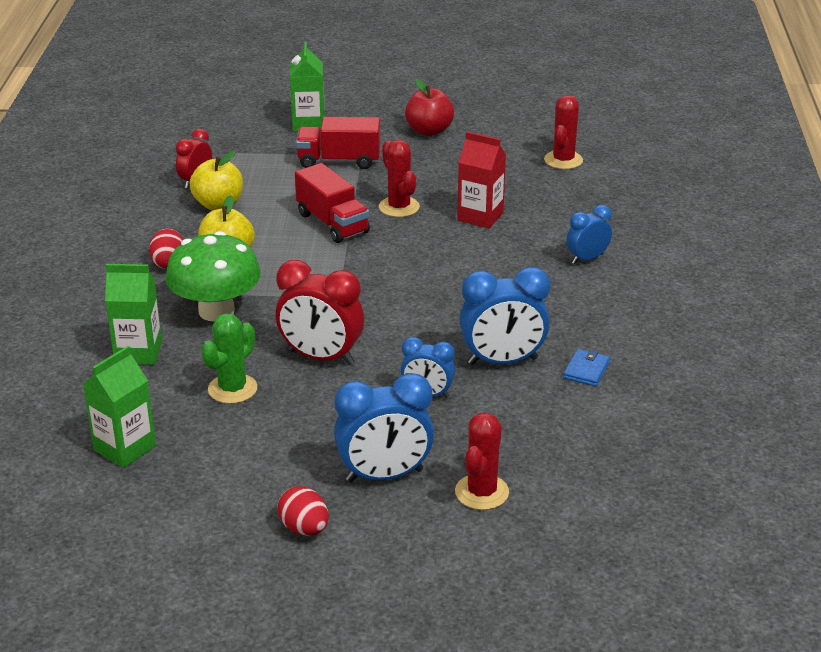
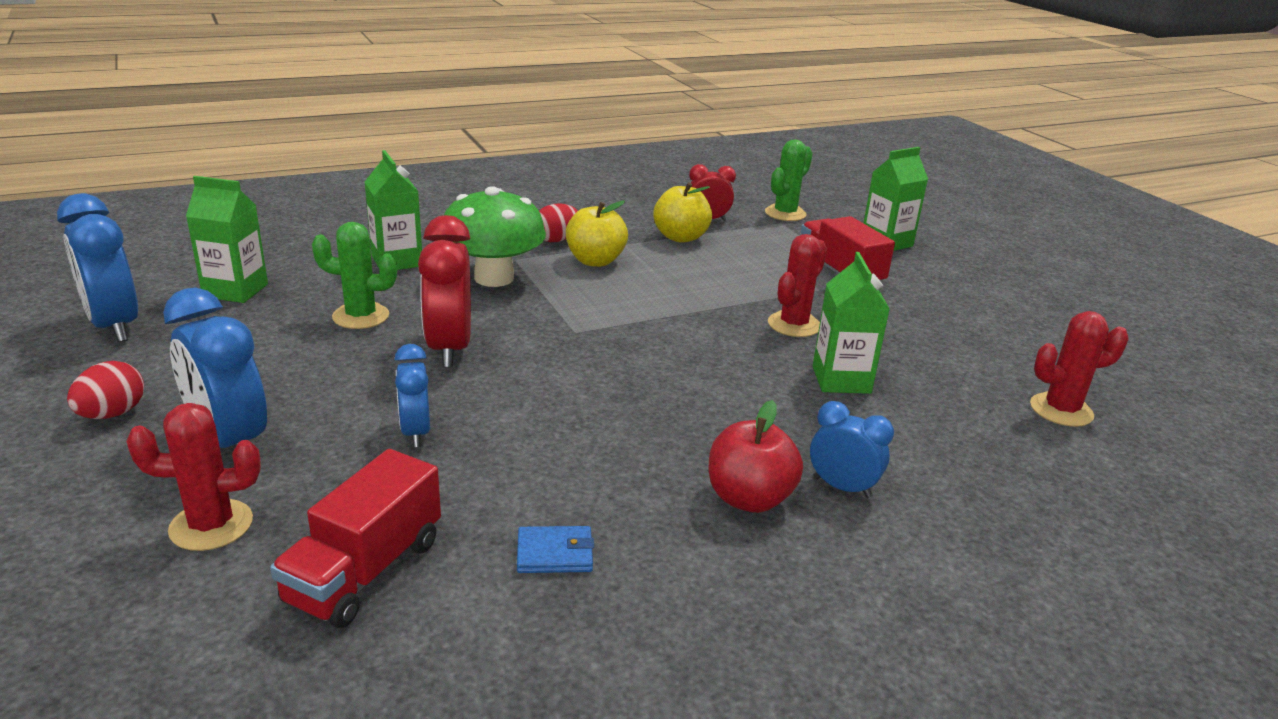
camera: 60 degrees right, 5 degrees down
red truck [295,163,370,243] -> red truck moved to [270,449,441,628]
red apple [405,79,454,136] -> red apple moved to [709,400,803,513]
red carton [457,132,506,229] -> green carton [813,252,890,394]
blue clock [460,267,550,365] -> blue clock moved to [57,193,138,342]
none -> green cactus [765,139,813,221]

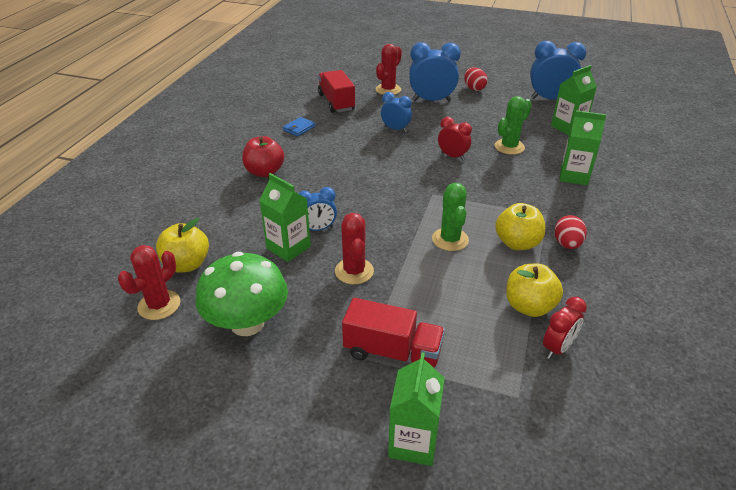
camera: 135 degrees right, 10 degrees up
red clock [418,215,471,367] -> red clock [438,117,472,161], size x0.59
green mushroom [444,186,546,287] -> green mushroom moved to [196,252,288,336]
green cactus [765,139,813,221] -> green cactus moved to [432,183,469,251]
blue clock [810,401,894,498] -> blue clock moved to [298,187,337,231]
none -> yellow apple [156,218,209,273]

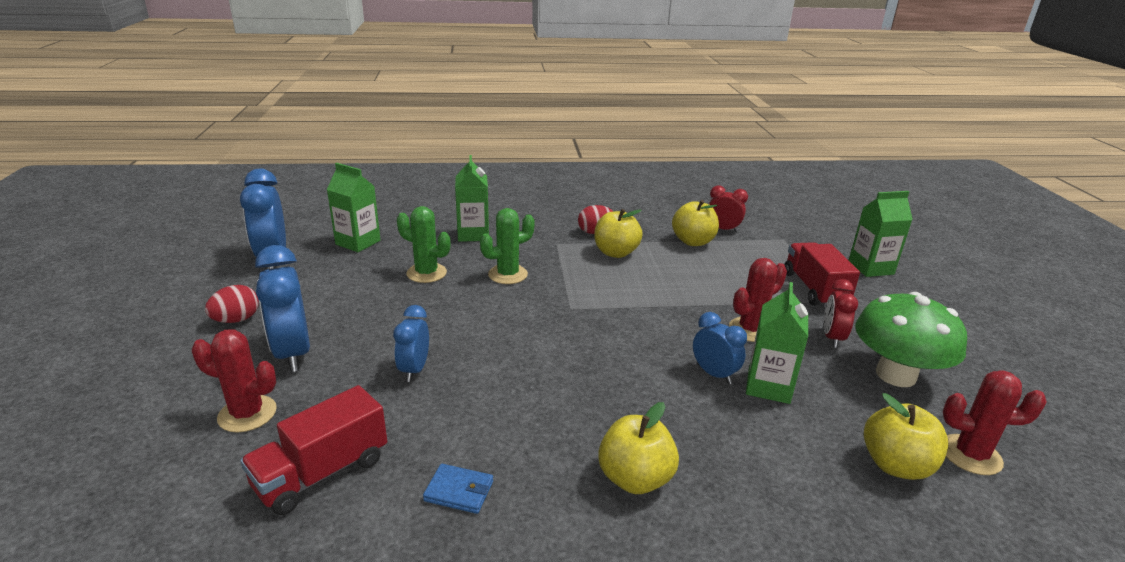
camera: 115 degrees left, 10 degrees down
red apple [242,136,284,177] -> yellow apple [598,402,679,494]
green cactus [432,183,469,251] -> green cactus moved to [480,208,535,284]
red clock [438,117,472,161] -> red clock moved to [824,279,858,348]

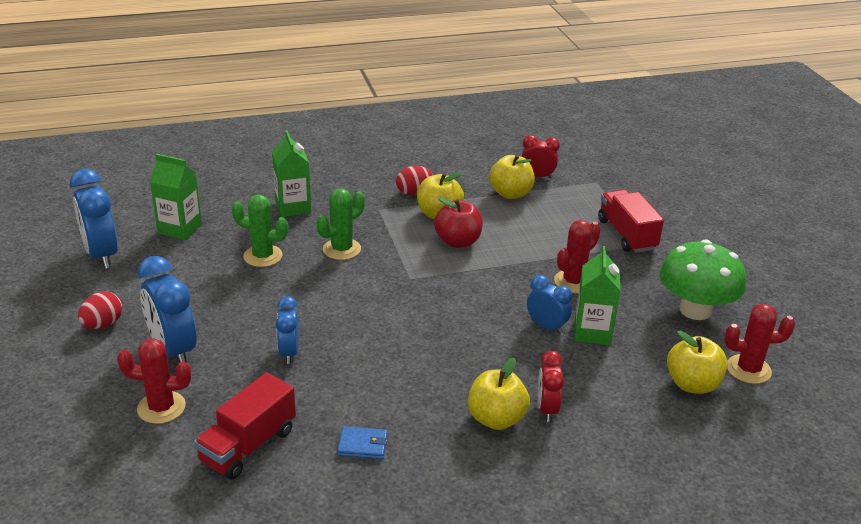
camera: 10 degrees left, 5 degrees up
red clock [824,279,858,348] -> red clock moved to [538,351,564,422]
green carton [849,191,913,277] -> none
none -> red apple [434,197,483,248]

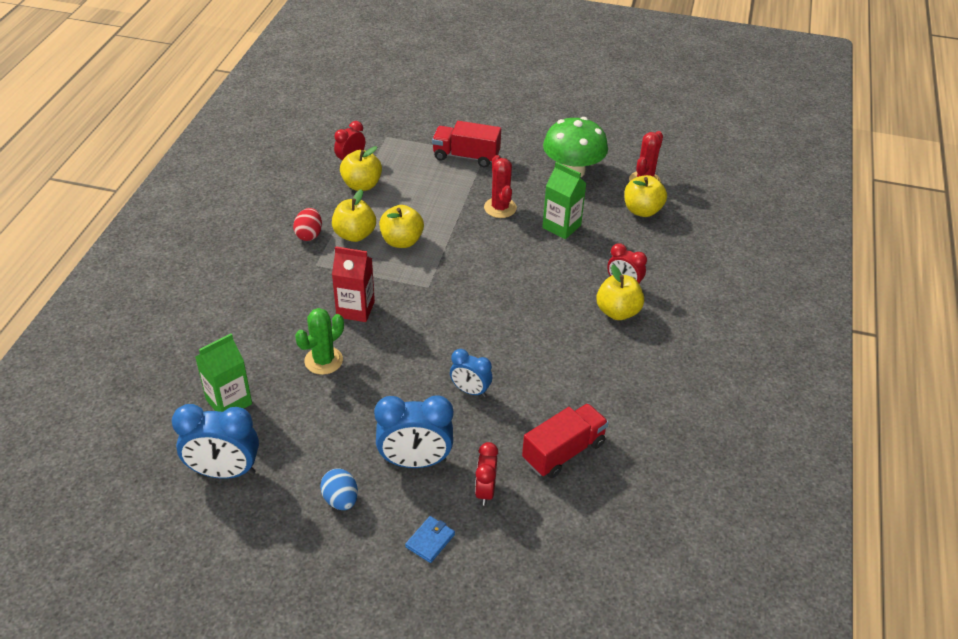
camera: 60 degrees left, 10 degrees up
red egg [78,291,122,329] -> blue egg [320,468,358,510]
red cactus [117,338,191,424] -> red clock [475,442,498,506]
red truck [194,372,296,480] -> red truck turned 105 degrees counterclockwise [522,403,609,478]
green carton [272,130,311,217] -> none
green cactus [317,189,365,260] -> red carton [332,246,375,322]
blue wallet [338,426,387,459] -> blue wallet moved to [405,516,455,563]
red apple [434,197,483,248] -> yellow apple [379,205,424,248]
blue clock [527,275,572,334] -> none

